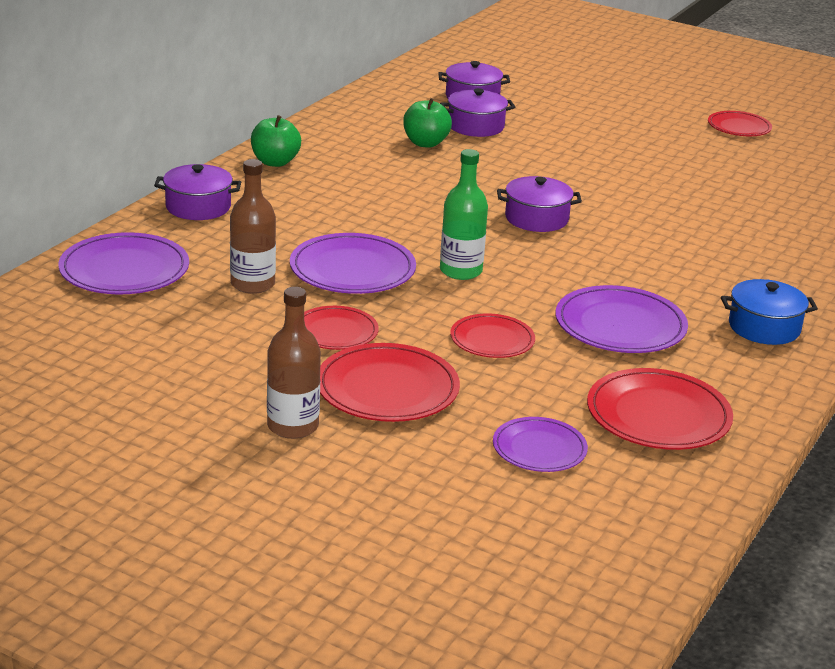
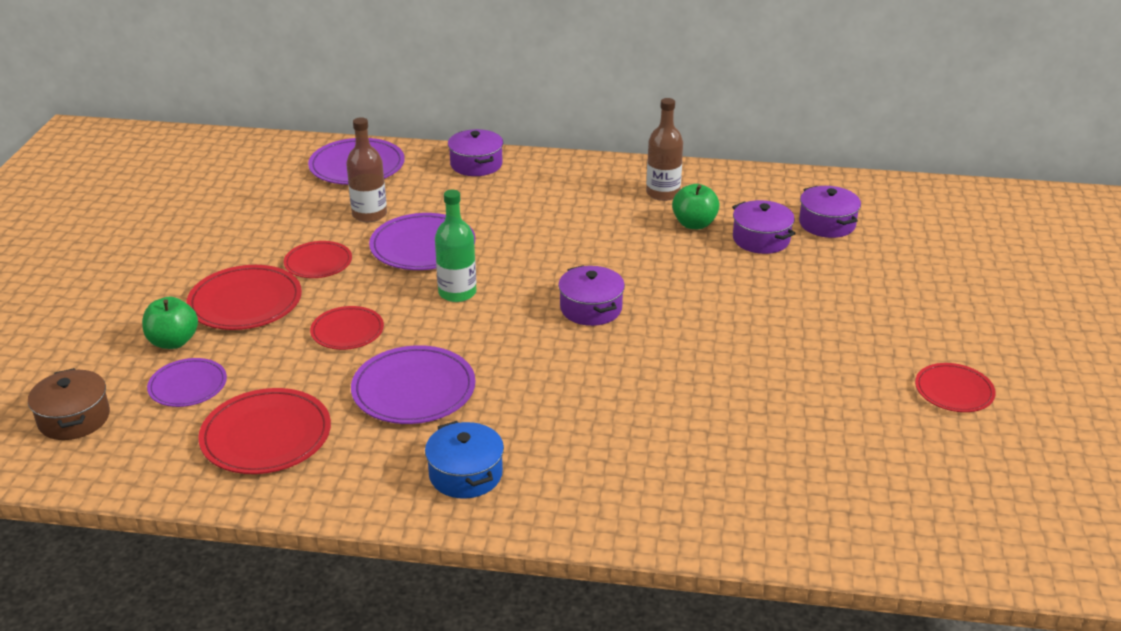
camera: 70 degrees right, 5 degrees up
green apple [251,115,301,167] -> green apple moved to [142,297,198,349]
brown bottle [267,287,321,439] -> brown bottle moved to [646,98,683,201]
none -> brown pot [28,368,110,440]

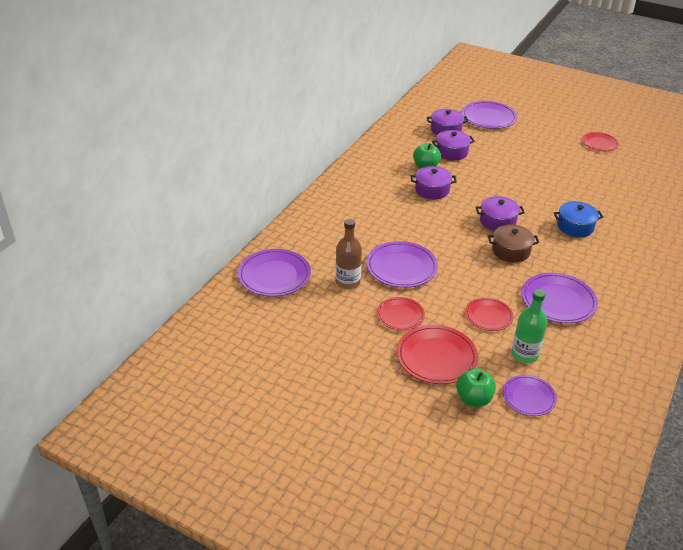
camera: 70 degrees left, 5 degrees up
brown pot [28,368,110,440] -> brown pot moved to [488,224,539,263]
red plate [198,388,331,474] -> none
blue pot [425,421,504,499] -> blue pot moved to [554,201,603,237]
green bottle [435,190,477,302] -> green bottle moved to [511,289,547,363]
purple pot [448,129,503,176] -> purple pot moved to [411,166,457,199]
brown bottle [646,98,683,201] -> none
none -> purple plate [462,101,517,129]

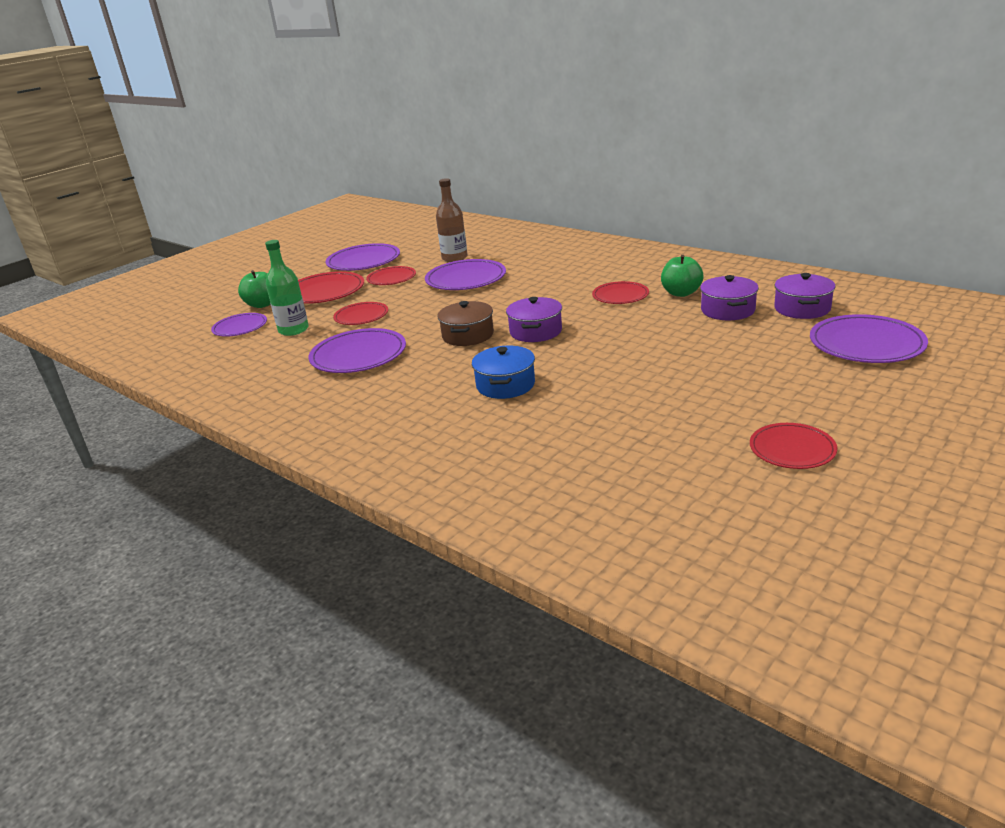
camera: 105 degrees right, 10 degrees down
purple plate [238,249,311,297] -> purple plate moved to [326,243,400,271]
purple pot [411,166,457,199] -> red plate [592,281,649,304]

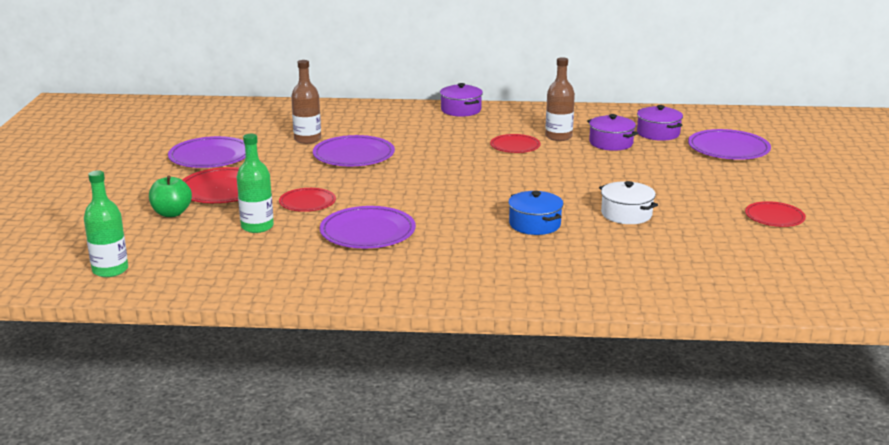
camera: 40 degrees left, 5 degrees down
purple plate [211,313,267,337] -> none
red plate [366,266,416,285] -> none
brown pot [437,301,494,346] -> none
purple pot [506,297,562,342] -> purple pot moved to [440,83,483,117]
green apple [661,255,704,297] -> brown bottle [545,57,575,141]
none -> green bottle [84,170,128,277]
none -> white pot [599,181,658,224]

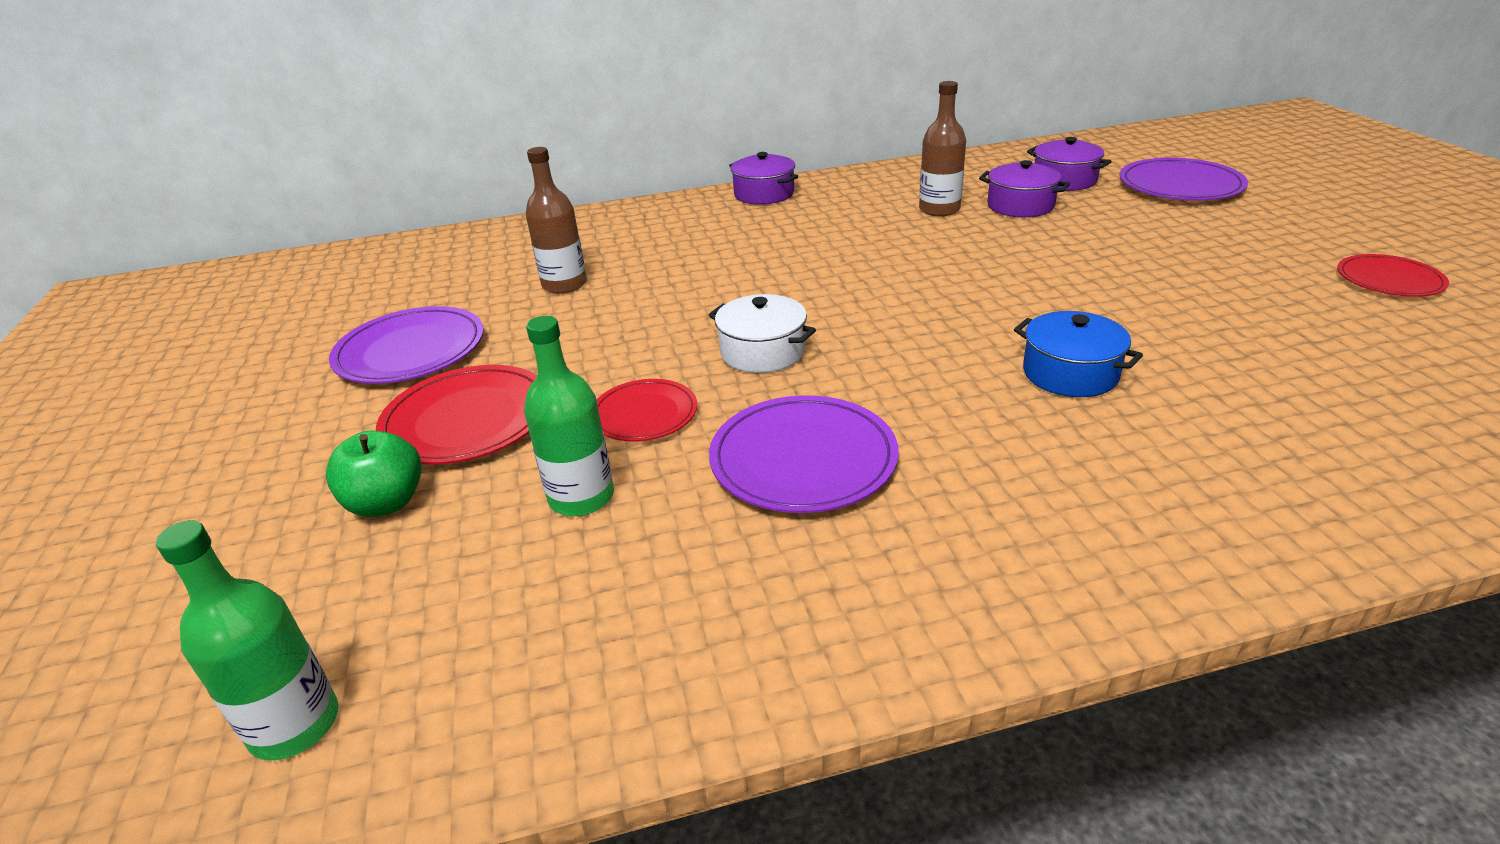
camera: 15 degrees left, 10 degrees up
purple plate [313,135,395,166] -> none
red plate [490,134,541,153] -> none
white pot [599,181,658,224] -> white pot moved to [709,294,816,373]

